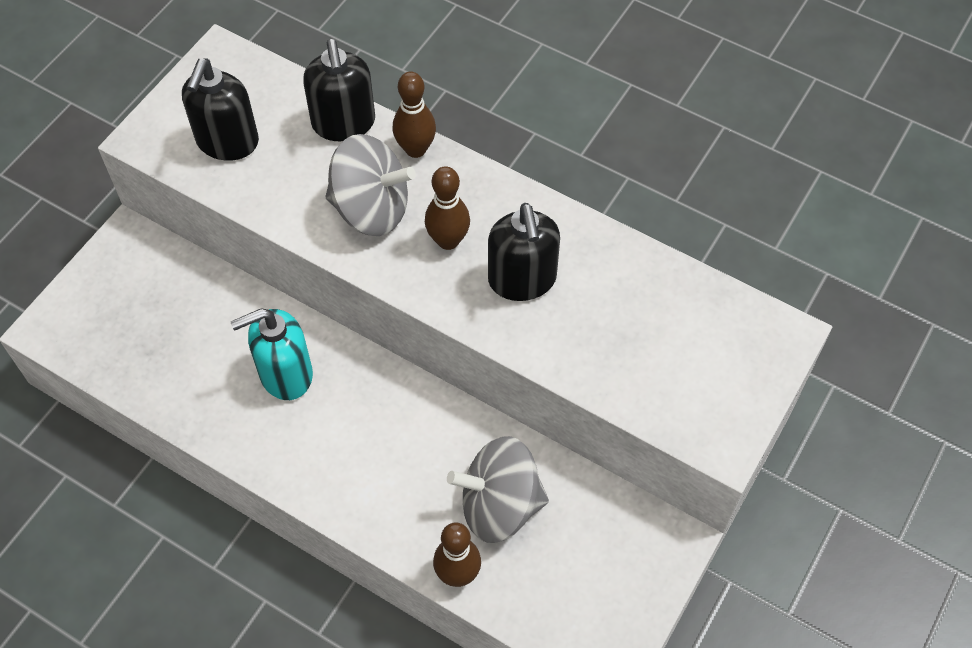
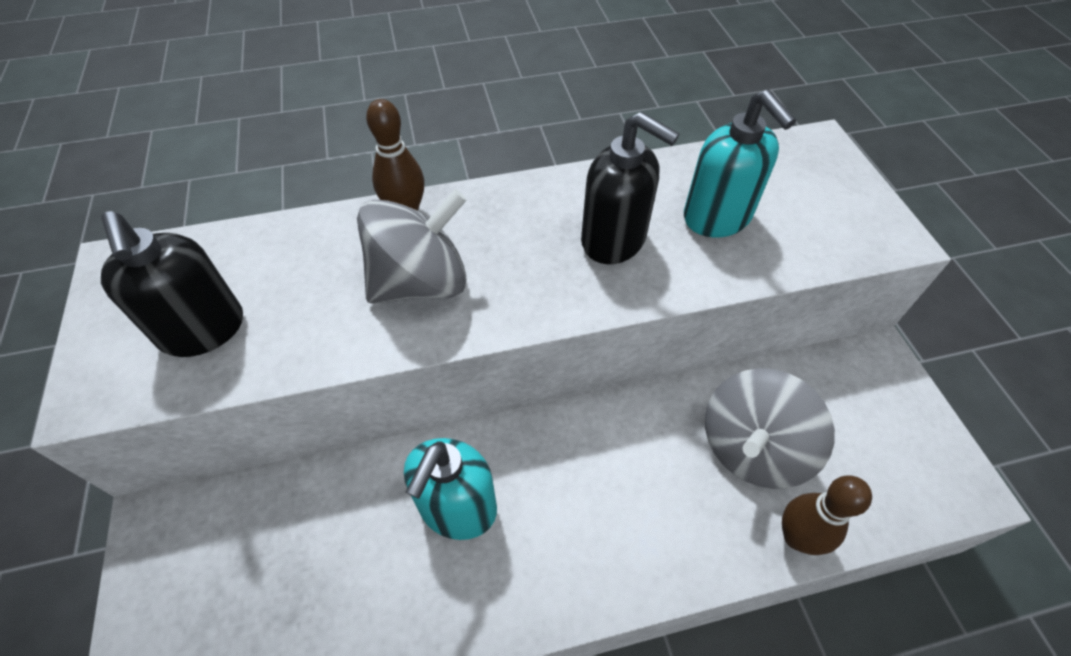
camera: 45 degrees left, 5 degrees down
black soap dispenser [303,39,375,141] -> none
brown bowling pin [425,166,470,250] -> none
none -> turquoise soap dispenser [684,90,796,237]

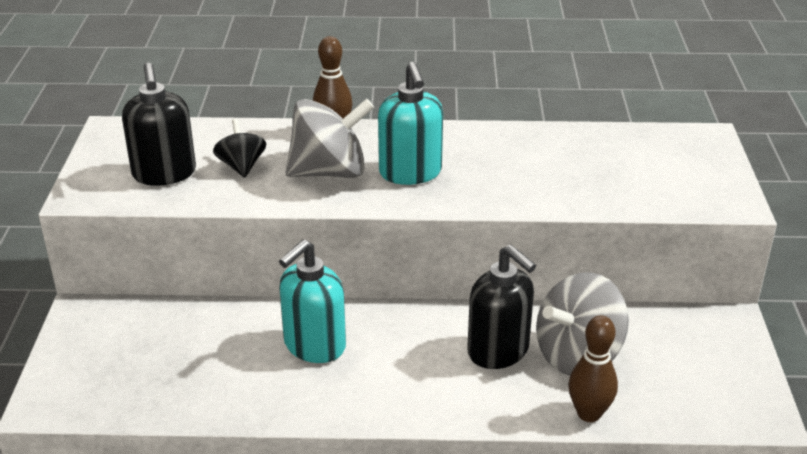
camera: 15 degrees right, 20 degrees down
black soap dispenser [581,112,679,264] -> black soap dispenser moved to [467,245,536,369]
turquoise soap dispenser [684,90,796,237] -> turquoise soap dispenser moved to [378,62,443,185]
none -> black spinning top [213,119,266,178]

